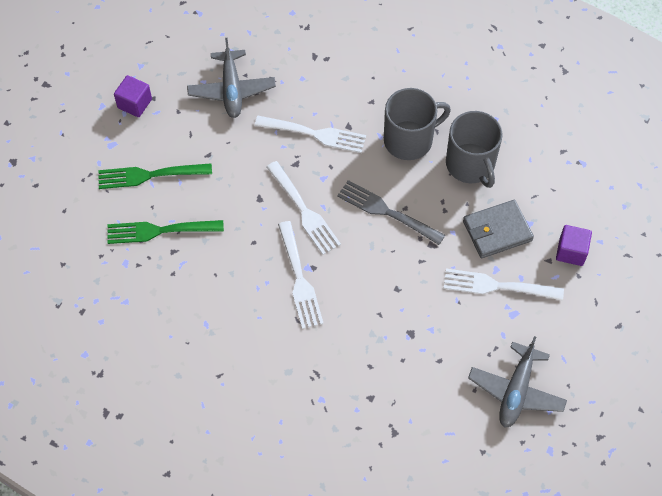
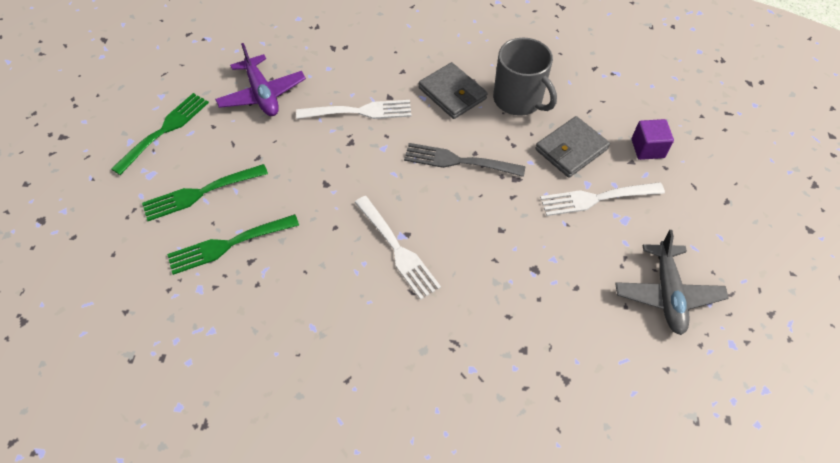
camera: 20 degrees left, 5 degrees down
purple cube [114,75,152,117] -> green fork [111,93,209,175]
grey plane [187,38,276,118] -> purple plane [215,43,306,116]
white fork [267,161,341,255] -> none
grey mug [384,88,451,160] -> grey wallet [419,62,488,119]

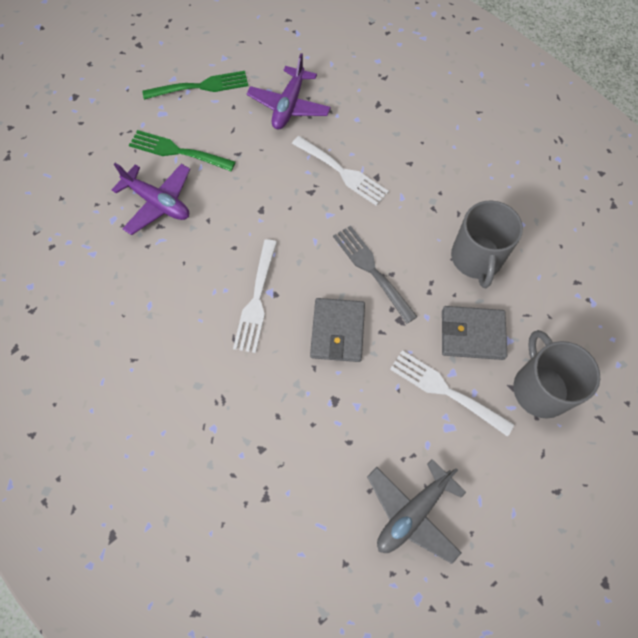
camera: 45 degrees right, 10 degrees up
green fork [167,214,299,275] -> purple plane [112,163,190,235]
grey wallet [419,62,488,119] -> grey wallet moved to [310,298,365,362]
purple cube [632,119,674,160] -> grey mug [513,330,600,418]

